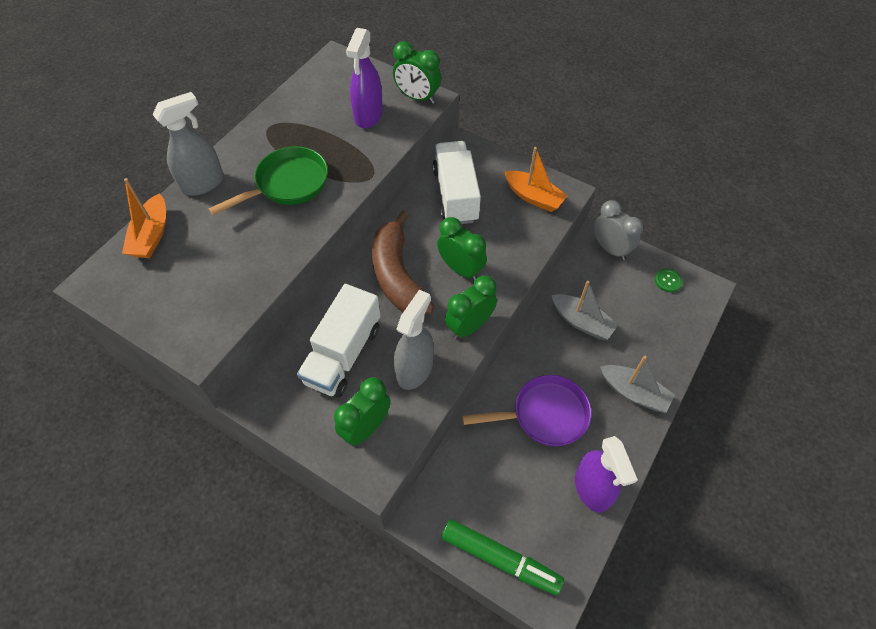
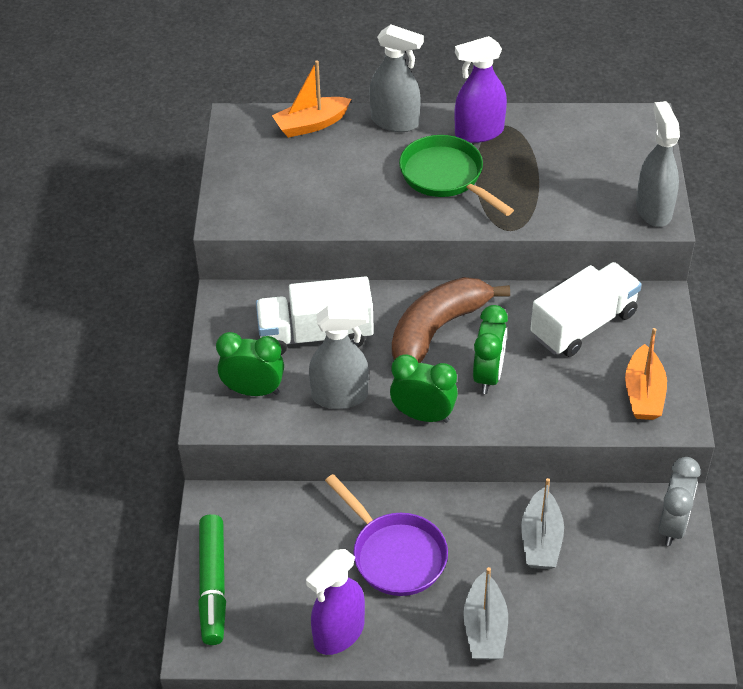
camera: 60 degrees right, 10 degrees down
green pan [209,146,328,215] -> green pan turned 150 degrees counterclockwise [399,135,514,216]
purple spray bottle [346,28,383,128] -> purple spray bottle moved to [454,36,507,143]
green clock [393,41,441,104] -> grey spray bottle [636,101,680,227]
green button [655,269,683,292] -> none

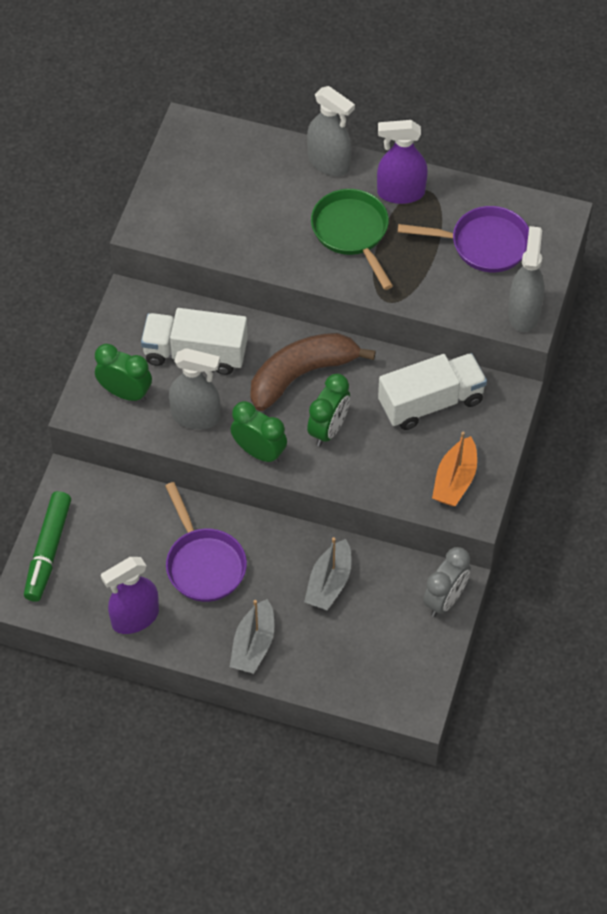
camera: 15 degrees right, 10 degrees up
orange boat [272,60,351,138] -> none
none -> purple pan [398,206,529,272]

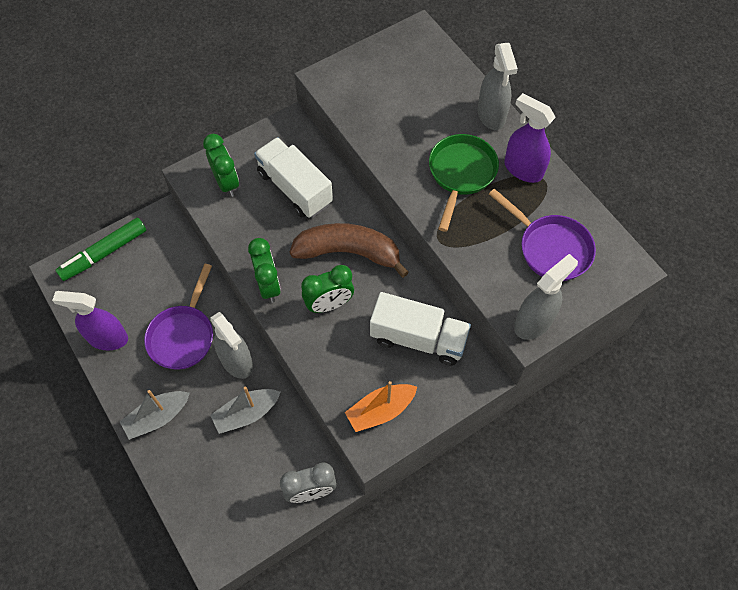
camera: 40 degrees right, 5 degrees up
grey spray bottle [169,348,220,429] -> grey spray bottle moved to [210,312,253,379]

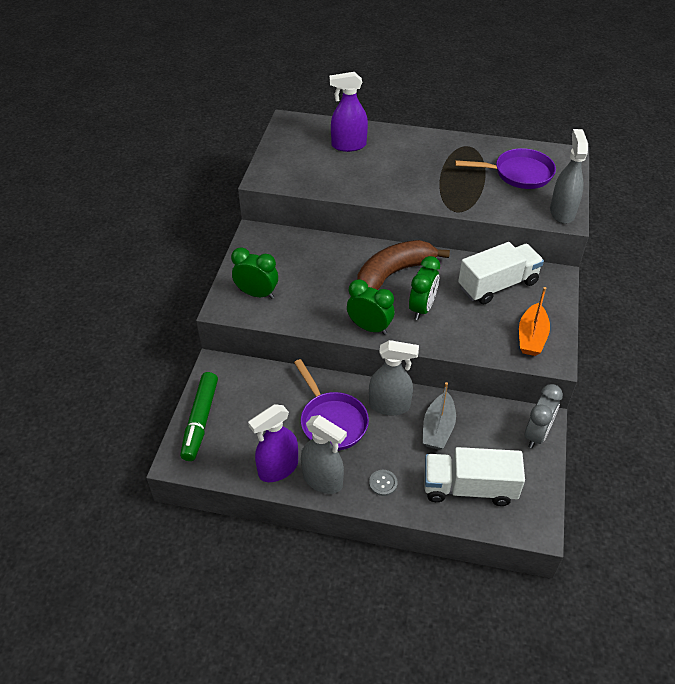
camera: 45 degrees left, 15 degrees down
grey boat [120,390,190,440] -> grey button [369,470,398,496]
white truck [254,137,333,218] -> white truck moved to [424,447,525,506]
green pan [429,134,499,232] -> none
grey spray bottle [477,43,518,130] -> grey spray bottle moved to [301,415,347,494]
purple spray bottle [504,93,556,183] -> purple spray bottle moved to [329,72,368,152]

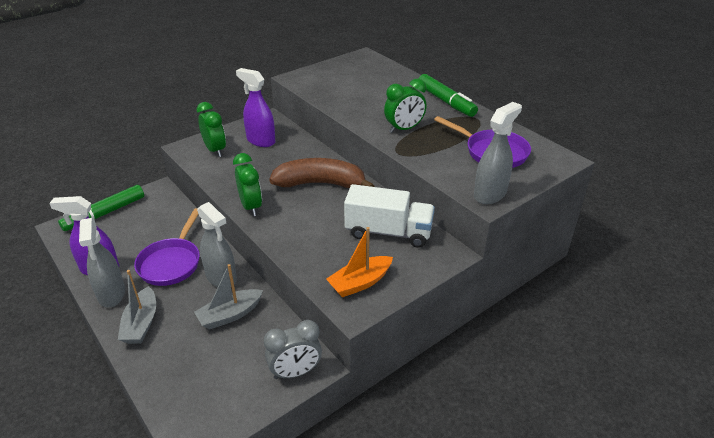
camera: 40 degrees right, 10 degrees down
purple spray bottle [329,72,368,152] -> purple spray bottle moved to [236,68,275,147]
grey button [369,470,398,496] -> grey boat [118,270,156,344]
green clock [409,256,440,320] -> green clock moved to [384,79,427,133]
white truck [424,447,525,506] -> none
none -> green marker [419,74,478,117]

